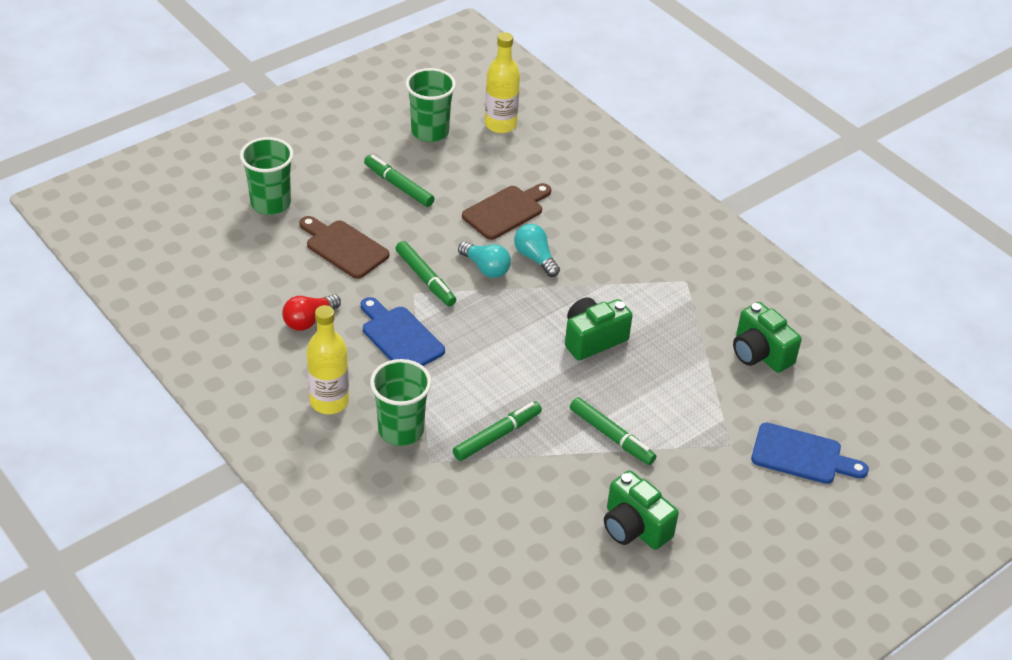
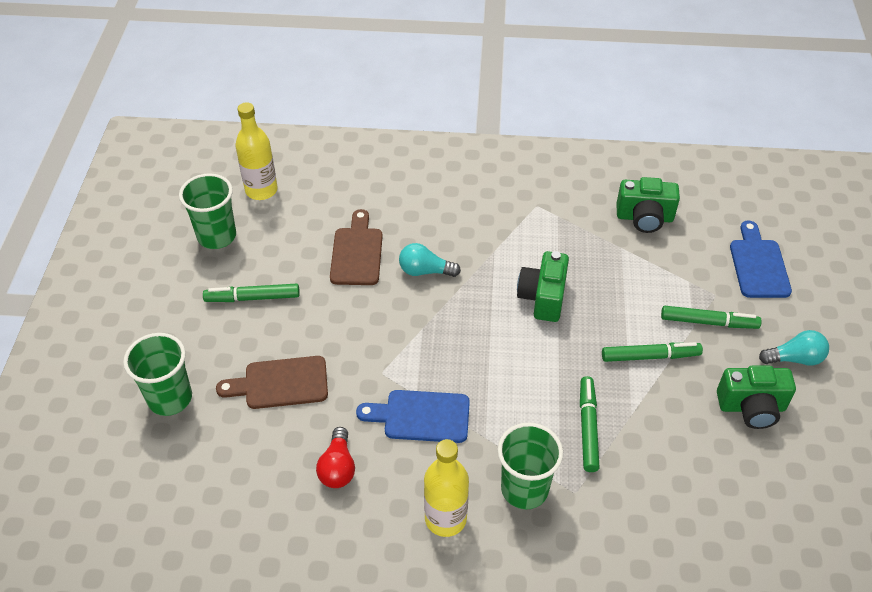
camera: 45 degrees left, 5 degrees up
green marker [395,241,456,307] -> green marker moved to [661,306,762,329]
turquoise light bulb [458,241,511,278] -> turquoise light bulb moved to [759,330,829,366]
blue cutting board [751,423,869,484] -> blue cutting board turned 60 degrees counterclockwise [730,221,792,298]

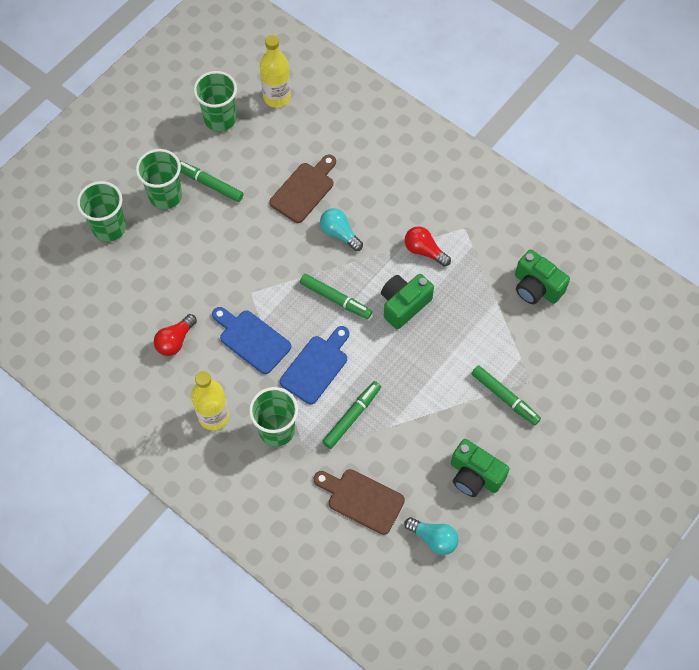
camera: 35 degrees right, 15 degrees up
brown cutting board [216,356,328,409] -> brown cutting board moved to [314,469,405,535]
green marker [602,342,703,362] -> green marker moved to [300,274,372,319]
blue cutting board [730,221,792,298] -> blue cutting board moved to [280,326,349,404]
turquoise light bulb [759,330,829,366] -> turquoise light bulb moved to [404,517,459,555]
none -> green cup [136,149,182,210]
none -> red light bulb [405,226,451,267]

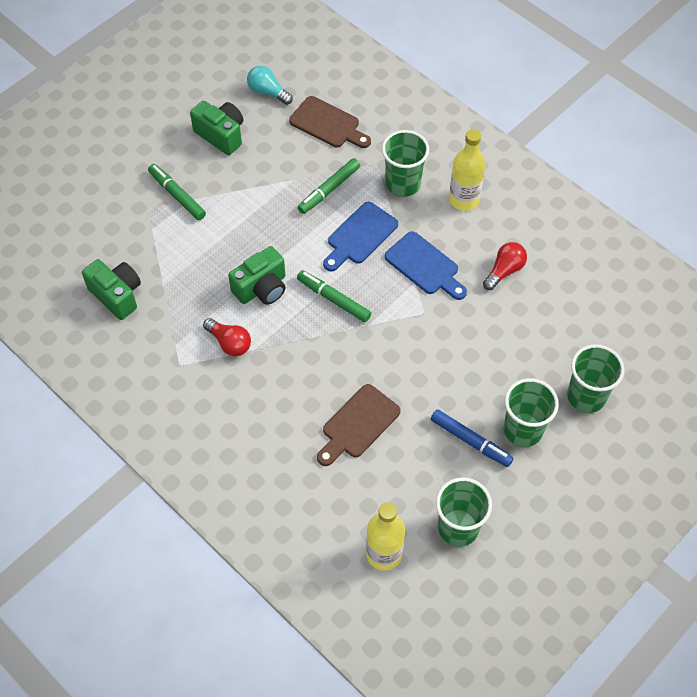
camera: 175 degrees left, 5 degrees down
green marker [180,161,244,202] -> blue marker [431,409,513,467]
turquoise light bulb [320,208,363,251] -> none

